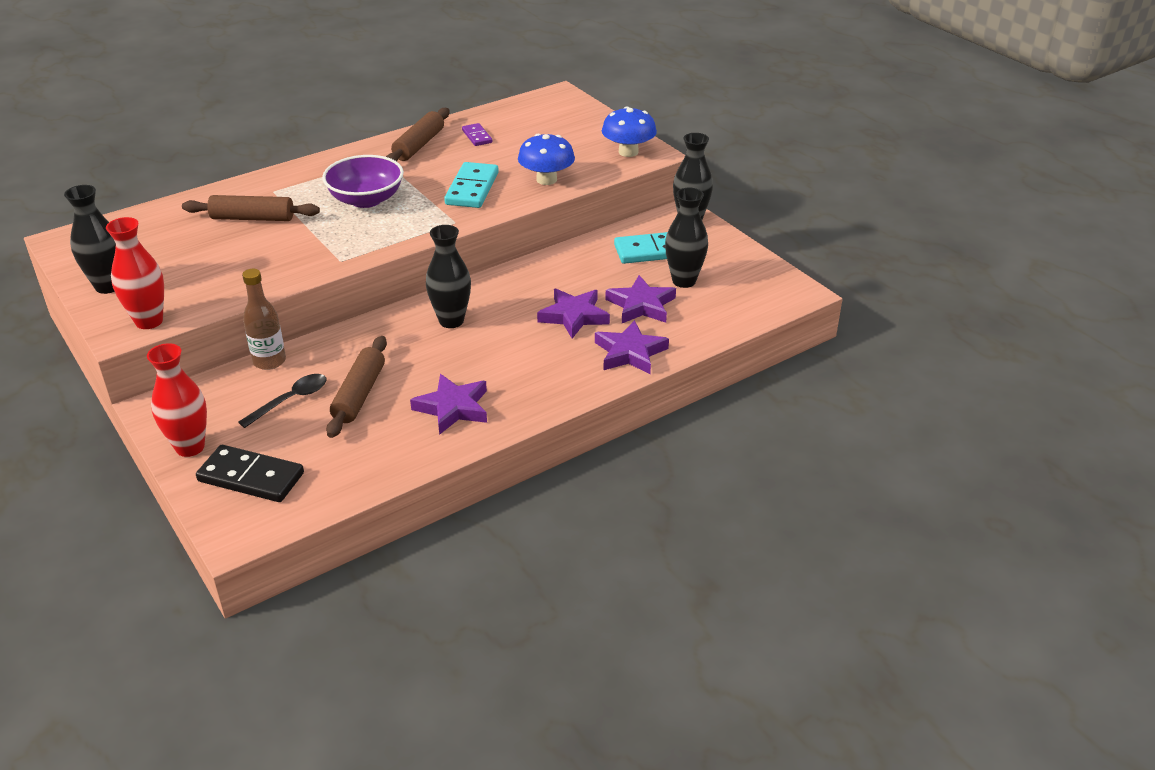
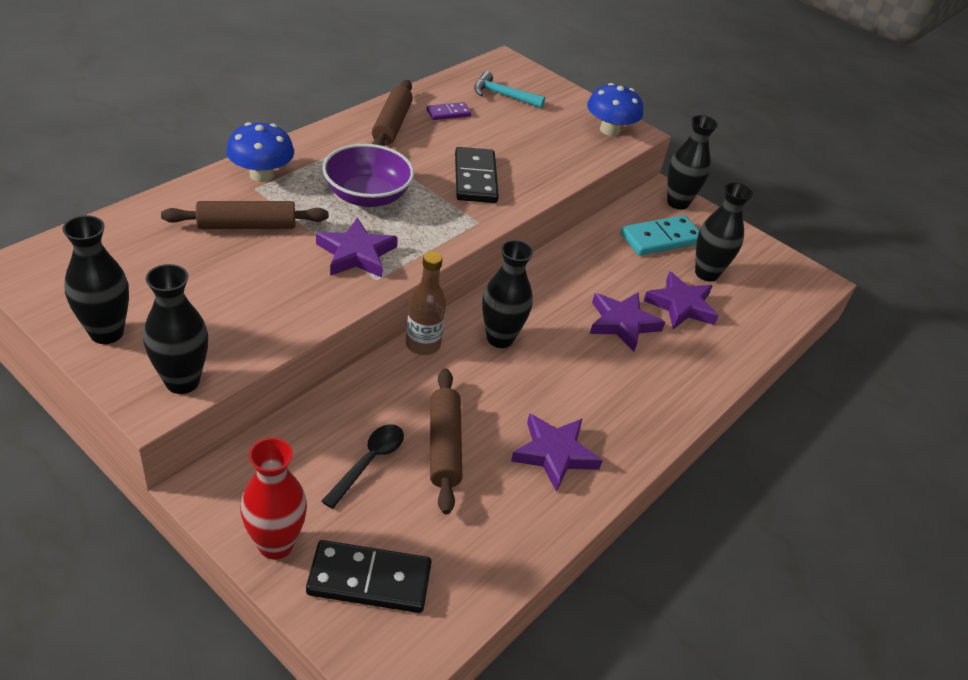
camera: 20 degrees left, 5 degrees up
red vase [106,217,164,329] -> black vase [143,264,208,394]
brown bottle [242,268,286,370] -> brown bottle moved to [406,251,446,355]
turquoise domino [444,162,499,208] -> black domino [455,147,499,203]
purple domino [462,123,492,146] -> purple domino turned 75 degrees counterclockwise [426,102,471,120]
blue mushroom [518,134,575,185] -> blue mushroom moved to [226,122,294,182]
purple star [595,320,669,374] -> purple star moved to [316,218,398,278]
none -> turquoise hammer [474,71,545,109]

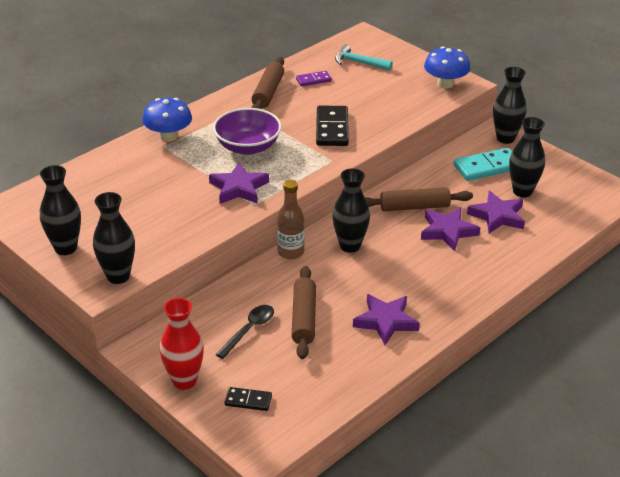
camera: 10 degrees right, 5 degrees down
brown rolling pin [161,201,329,229] -> brown rolling pin moved to [365,187,473,211]
black domino [306,540,432,613] -> black domino [225,387,272,411], size x0.55

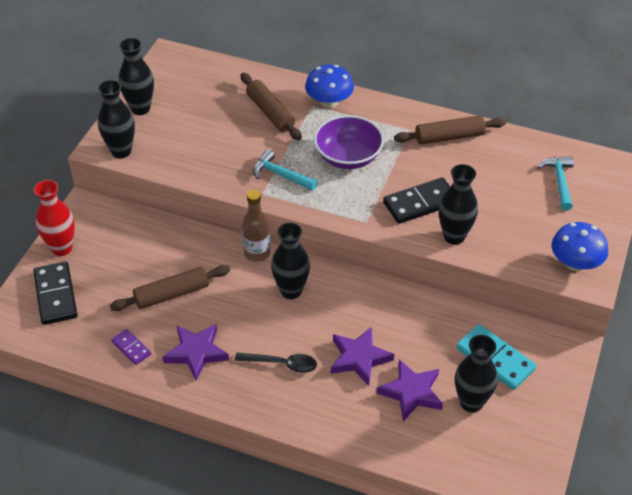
camera: 65 degrees right, 10 degrees up
purple star [209,162,269,204] -> turquoise hammer [253,150,318,191]
black spoon [215,305,274,359] -> black spoon moved to [235,353,317,373]
black domino [225,387,272,411] -> black domino [33,262,78,325], size x1.81
purple domino [296,71,332,86] -> purple domino moved to [111,329,151,365]
brown rolling pin [365,187,473,211] -> brown rolling pin moved to [241,73,302,140]
black vase [493,67,527,144] -> black vase moved to [439,164,478,245]

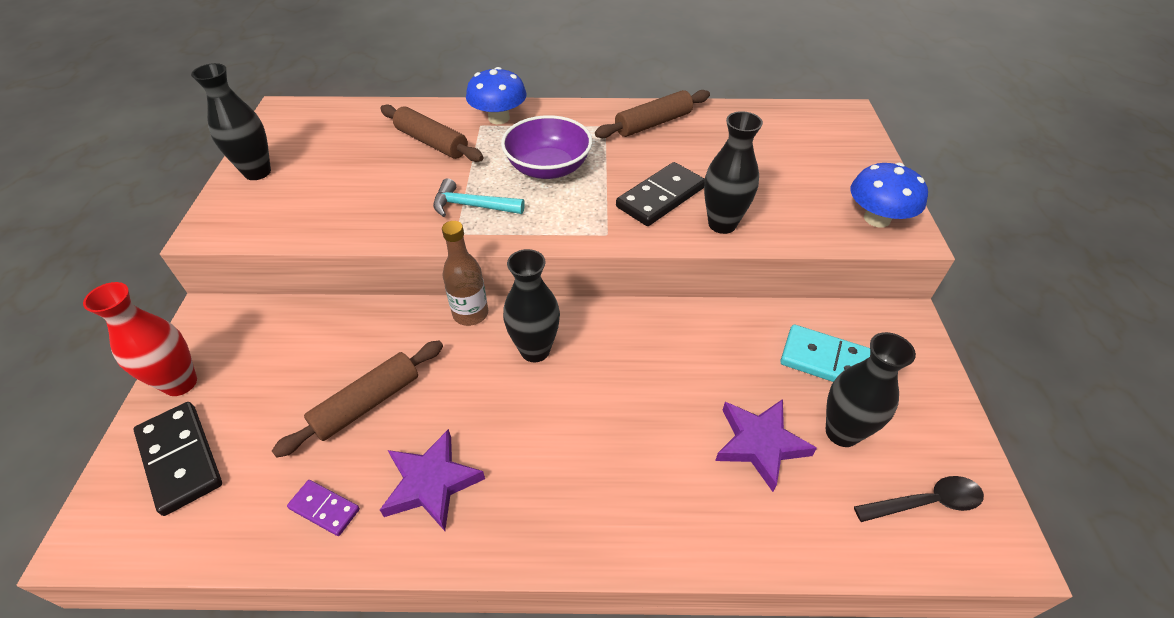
camera: 20 degrees left, 0 degrees up
black vase [98,80,135,158] -> none
black spoon [235,353,317,373] -> black spoon moved to [854,476,984,522]
purple star [331,327,394,386] -> none
turquoise hammer [537,156,574,211] -> none

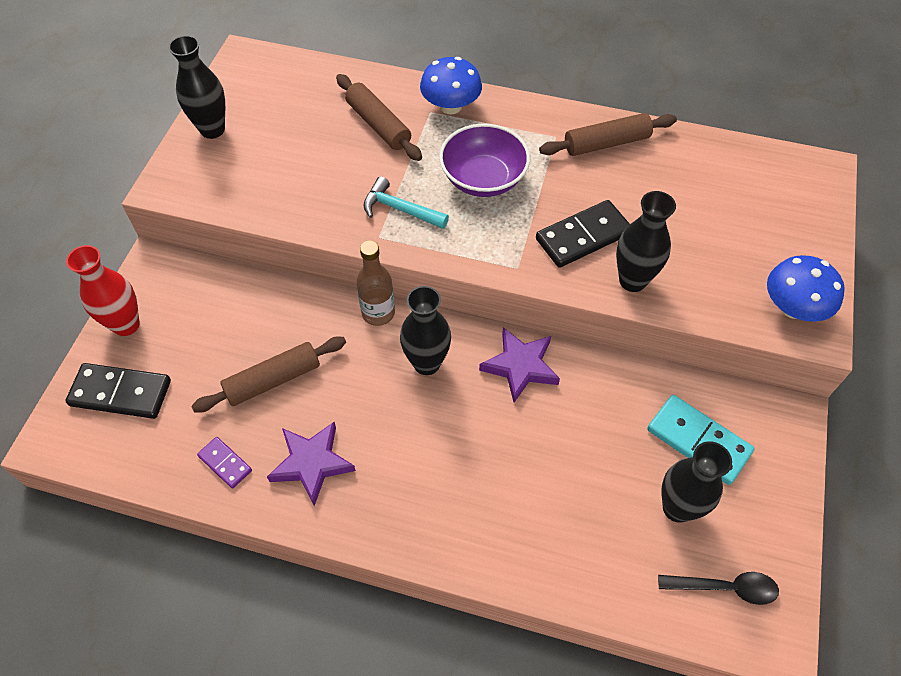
camera: 15 degrees right, 10 degrees up
black domino [134,402,222,516] -> black domino turned 60 degrees counterclockwise [66,363,171,419]
purple star [715,399,817,492] -> purple star moved to [479,327,560,402]

